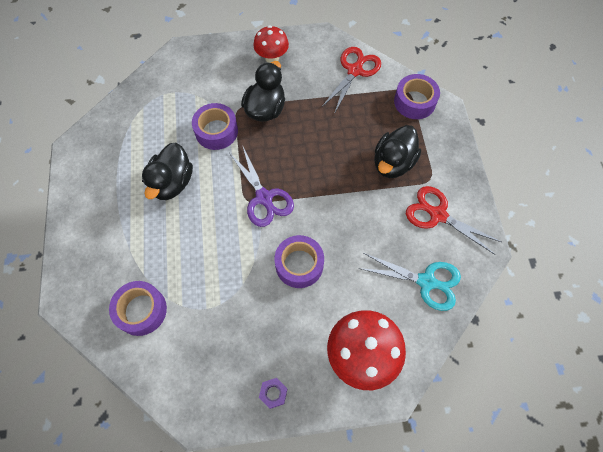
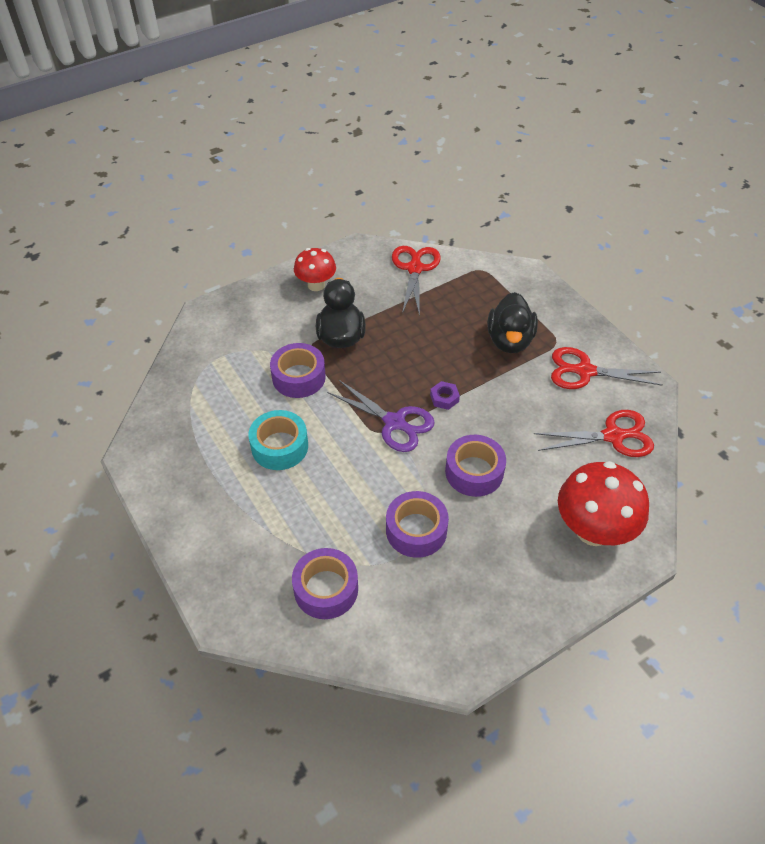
camera: 25 degrees left, 15 degrees down
black duck [142,143,193,200] -> turquoise tape [248,410,308,470]
purple nut [259,378,288,409] -> purple nut moved to [430,381,460,410]
turquoise scissors [358,253,461,311] -> red scissors [534,410,654,457]
purple tape [394,74,440,119] -> purple tape moved to [386,491,449,558]

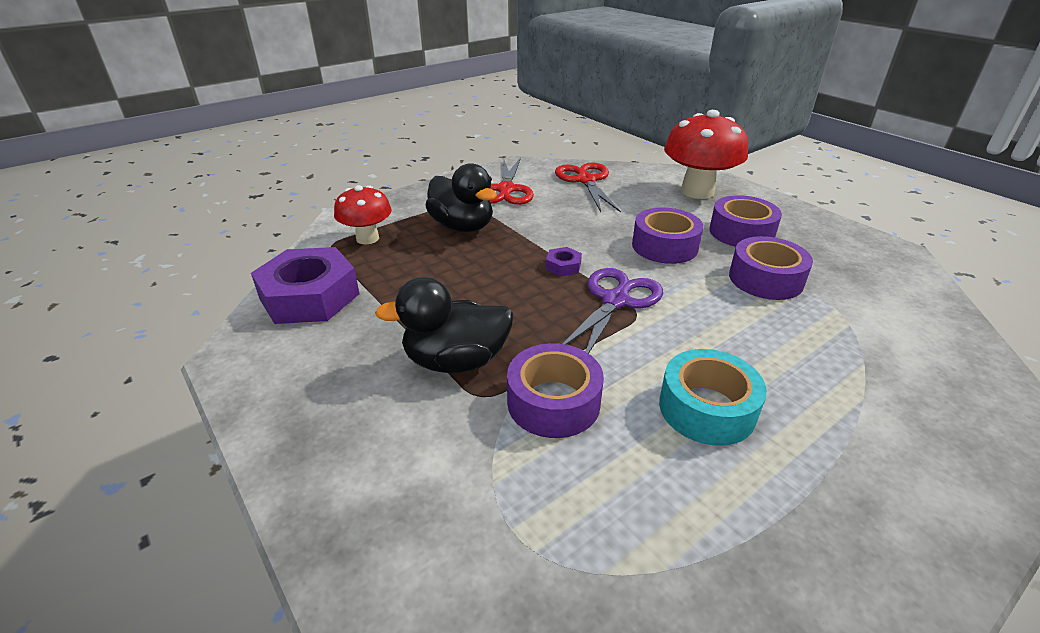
camera: 95 degrees left, 15 degrees down
purple tape [292,548,358,619] -> purple tape moved to [709,195,782,247]
red mushroom [294,248,336,291] -> red mushroom moved to [334,185,392,244]
red scissors [392,246,441,316] -> purple nut [251,247,359,324]
black duck [487,292,538,353] -> black duck turned 45 degrees clockwise [425,163,497,232]

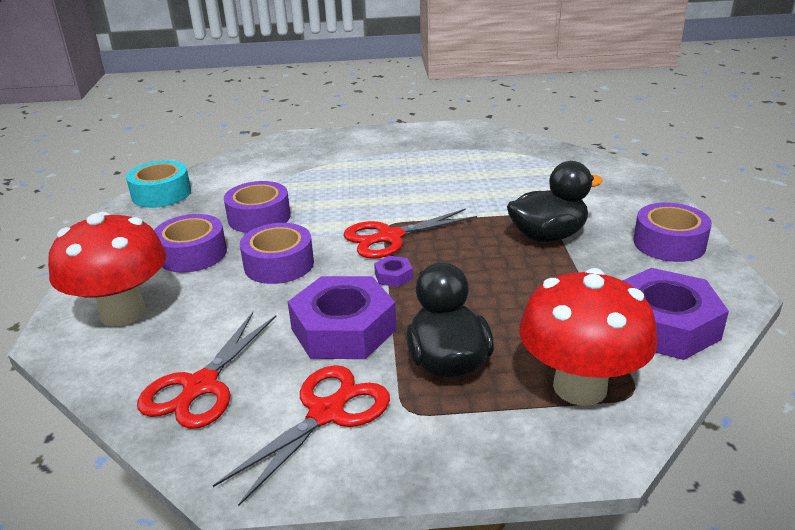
camera: 145 degrees left, 5 degrees down
red mushroom [334,185,392,244] -> red mushroom [519,268,658,406], size x1.64
black duck [375,277,514,373] -> black duck turned 45 degrees counterclockwise [507,161,603,242]
purple tape [507,343,604,438] -> purple tape moved to [633,203,712,262]
purple scissors [563,268,663,354] -> red scissors [344,208,477,259]
turquoise tape [659,349,767,446] -> turquoise tape moved to [126,160,191,208]
none -> purple nut [288,276,397,359]

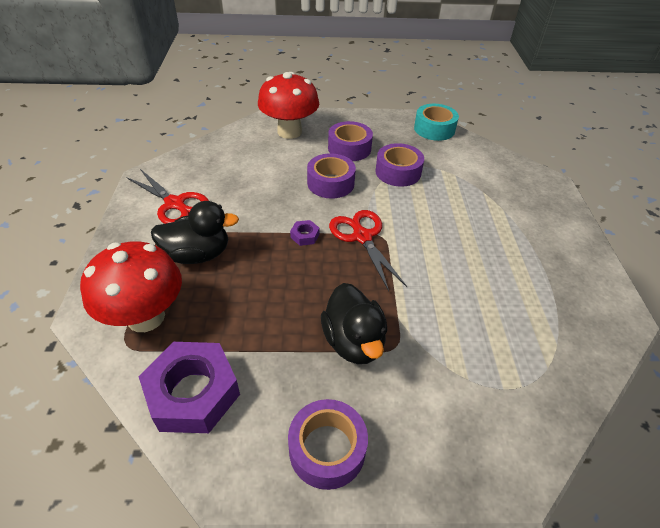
camera: 90 degrees right, 15 degrees up
red scissors [137,312,277,429] -> none
purple nut [288,276,397,359] -> none

